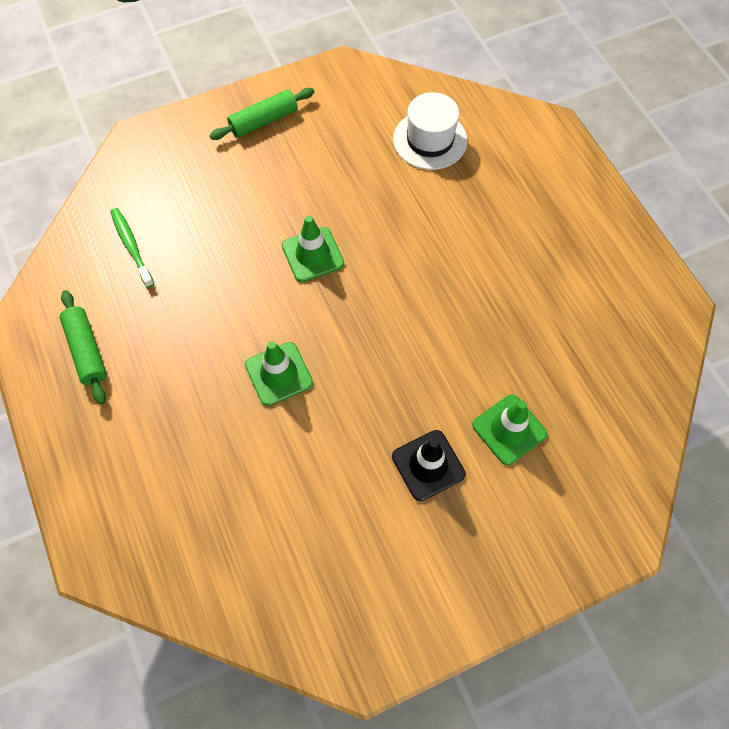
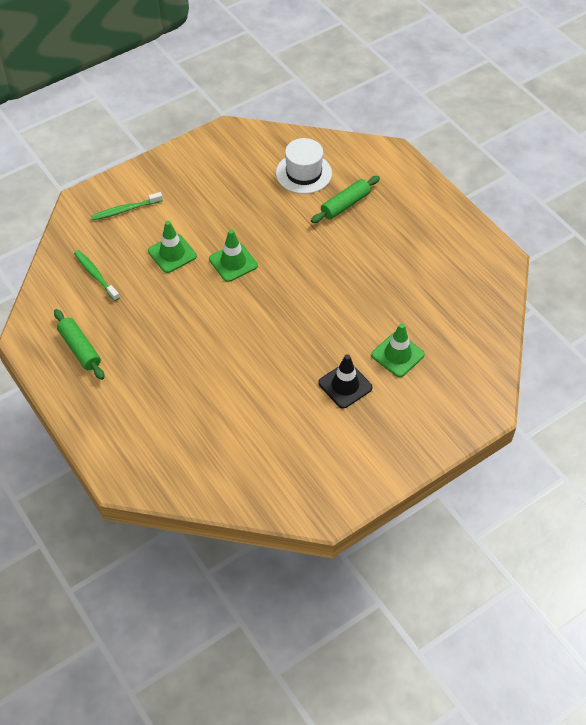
camera: 10 degrees left, 10 degrees down
green rolling pin [209,88,314,140] -> green rolling pin moved to [311,176,380,223]
green traffic cone [245,341,313,406] -> green traffic cone moved to [148,221,197,273]
none -> green toothbrush [91,192,163,220]

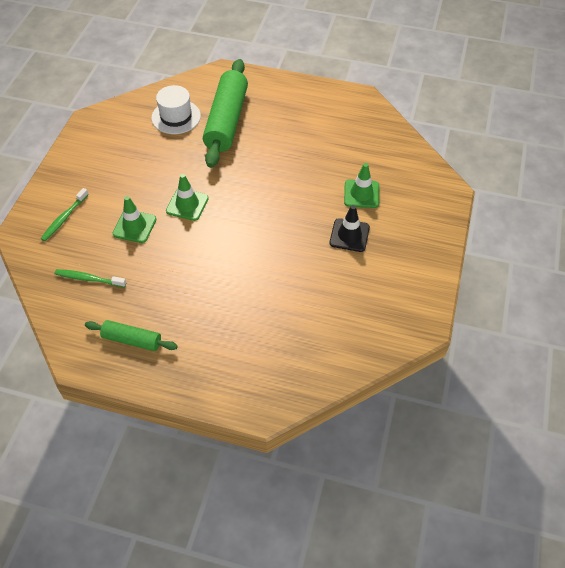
camera: 40 degrees left, 0 degrees up
green rolling pin [311,176,380,223] -> green rolling pin [203,59,248,168], size x1.94

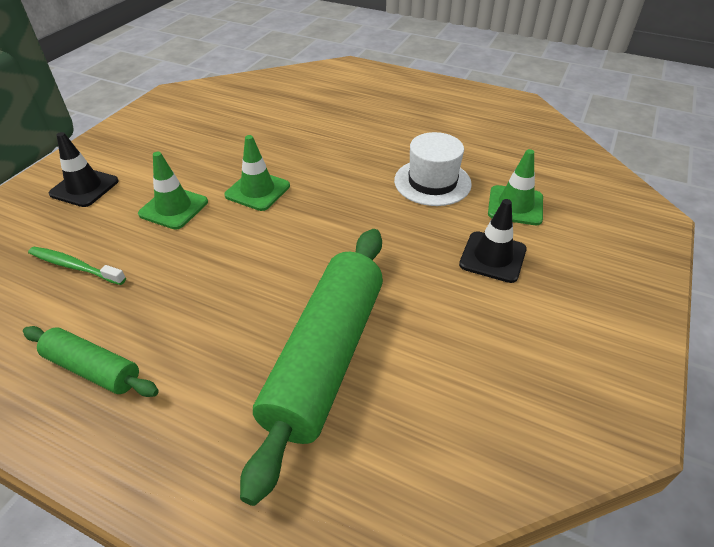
camera: 10 degrees right, 10 degrees down
green toothbrush [41,188,89,241] -> black traffic cone [49,132,119,207]
white hat [151,85,201,134] -> white hat moved to [394,132,472,206]
green rolling pin [203,59,248,168] -> green rolling pin moved to [240,229,383,506]

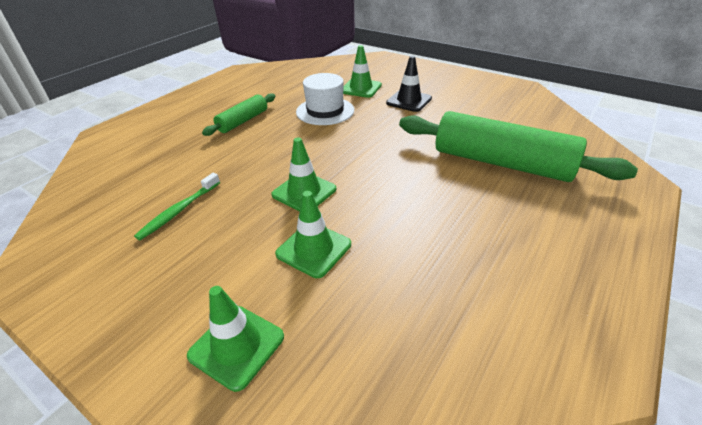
camera: 80 degrees left, 5 degrees down
green rolling pin [23,326,159,397] -> green rolling pin moved to [202,93,275,136]
green toothbrush [28,247,126,285] -> green toothbrush moved to [134,173,220,240]
black traffic cone [49,132,119,207] -> green traffic cone [187,286,284,392]

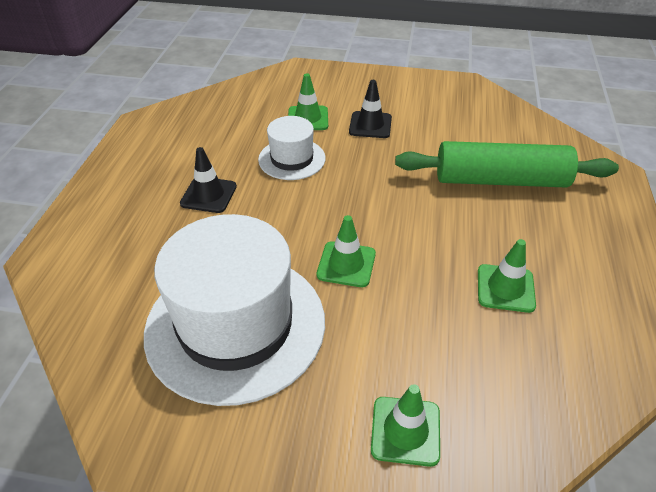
camera: 25 degrees left, 5 degrees up
green toothbrush [134,173,220,240] -> white hat [144,214,325,406]
green rolling pin [202,93,275,136] -> black traffic cone [180,147,237,213]
green traffic cone [275,191,351,278] -> green traffic cone moved to [478,239,536,313]

